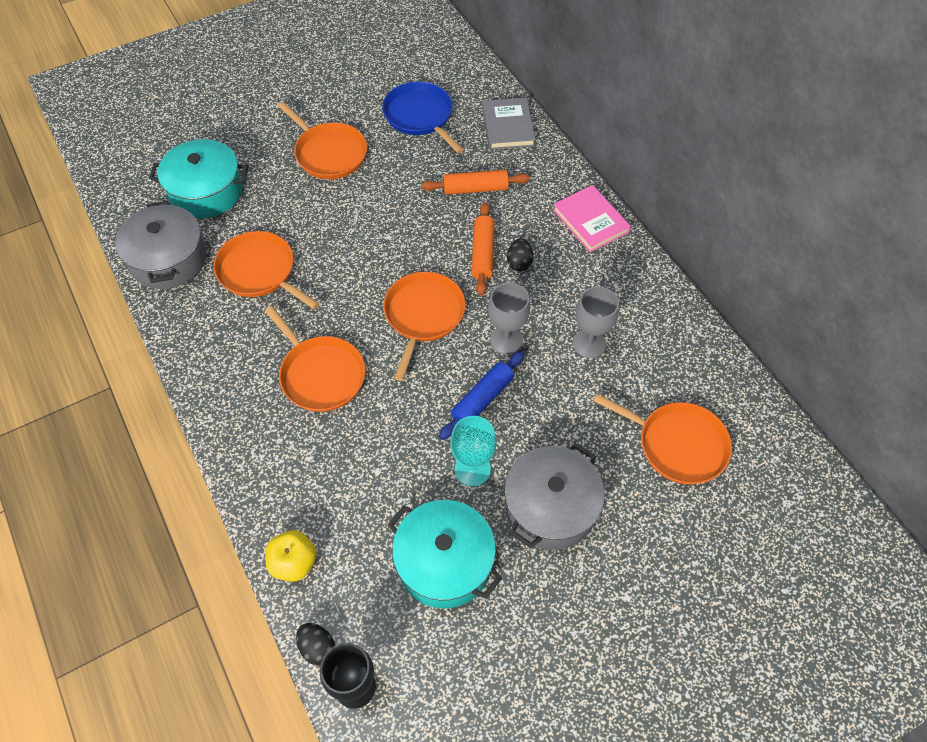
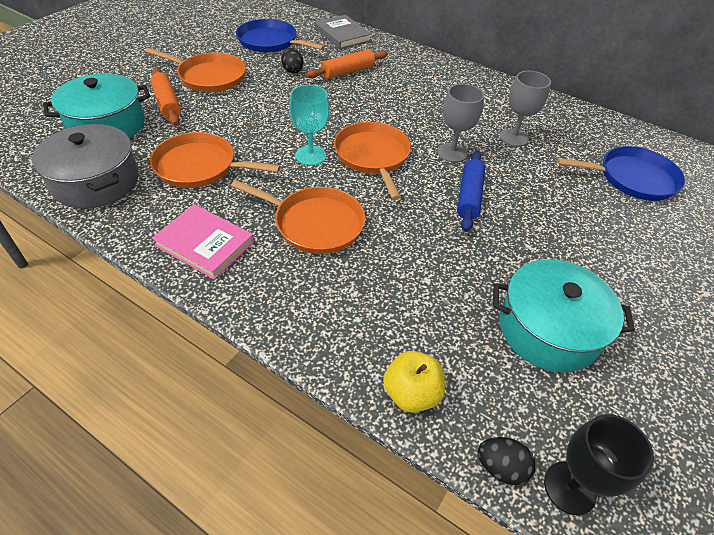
camera: 30 degrees left, 10 degrees down
turquoise goblet [450,416,497,487] -> turquoise goblet moved to [289,85,330,166]
orange rolling pin [471,202,495,296] -> orange rolling pin moved to [150,68,181,126]
grey pot [504,443,605,550] -> none
black egg [507,238,533,271] -> black egg moved to [281,48,303,73]
pink book [553,185,631,252] -> pink book moved to [152,204,254,280]
orange pan [593,394,732,484] -> blue pan [557,146,685,201]

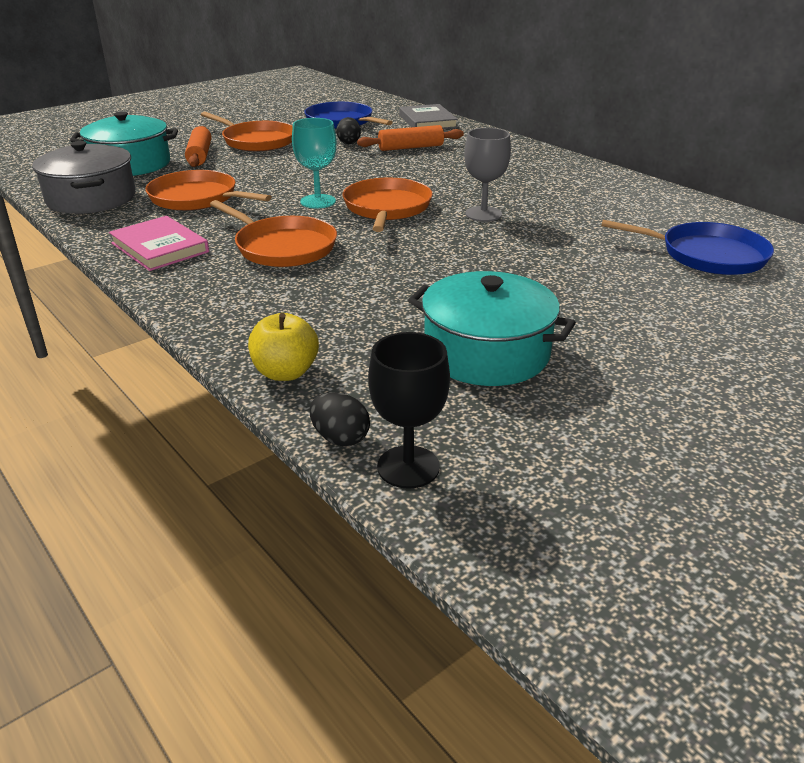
camera: 20 degrees right, 15 degrees down
blue rolling pin [457,151,485,232] -> none
grey goblet [500,71,551,147] -> none

